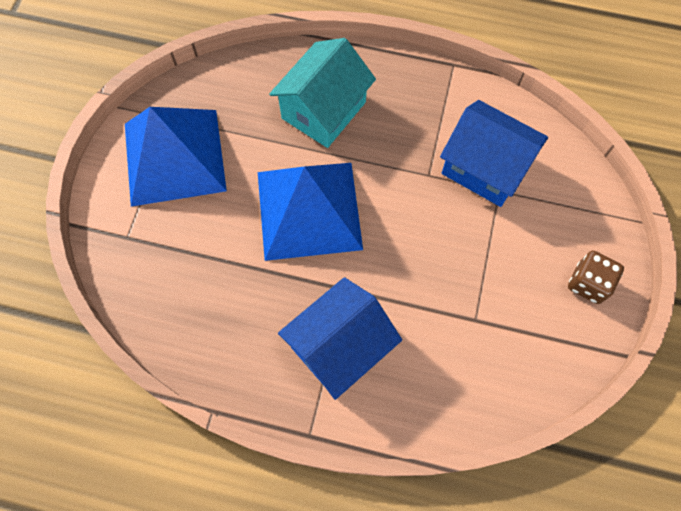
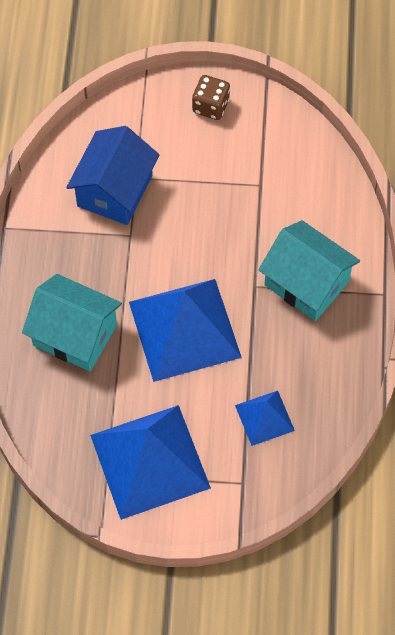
camera: 100 degrees left, 5 degrees down
blue house [278,277,402,400] -> turquoise house [258,220,360,321]
none -> blue pyramid [235,391,295,446]

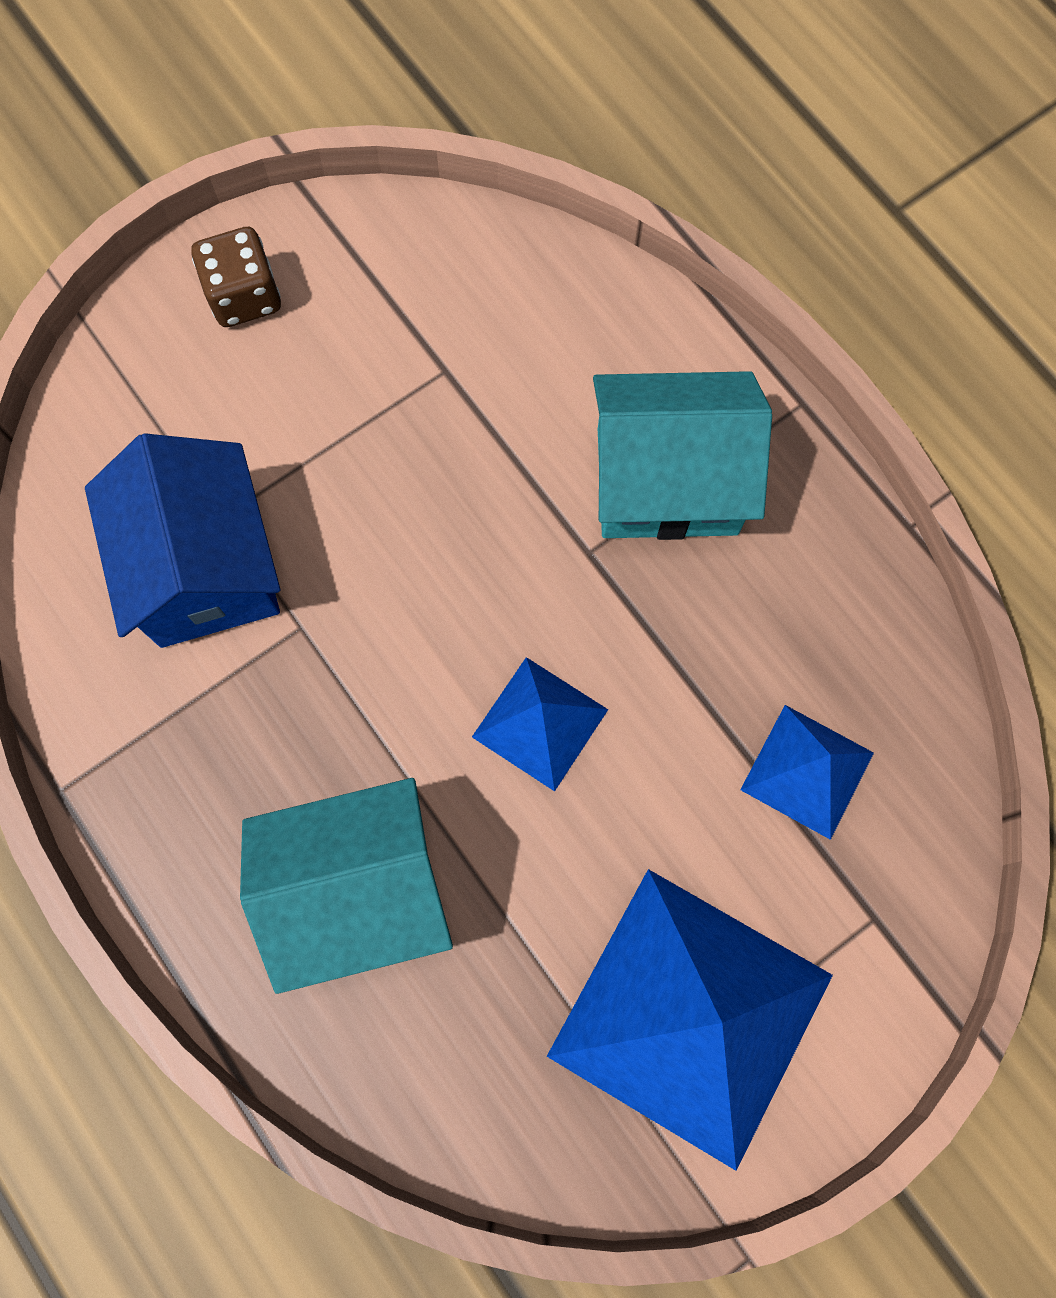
camera: 40 degrees left, 10 degrees up
blue pyramid [129,279,242,382] -> blue pyramid [472,657,608,791], size x0.50

